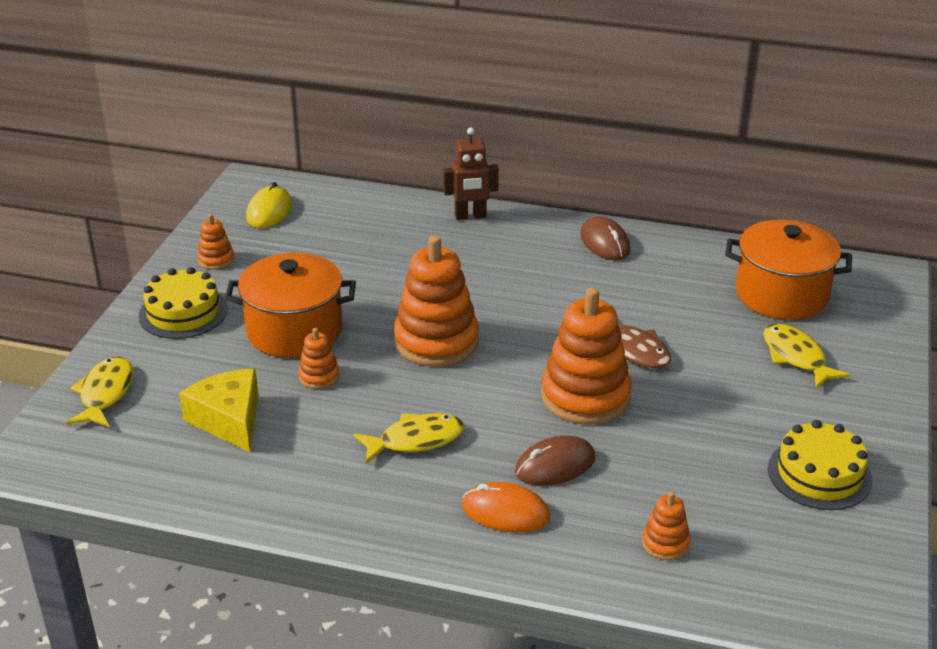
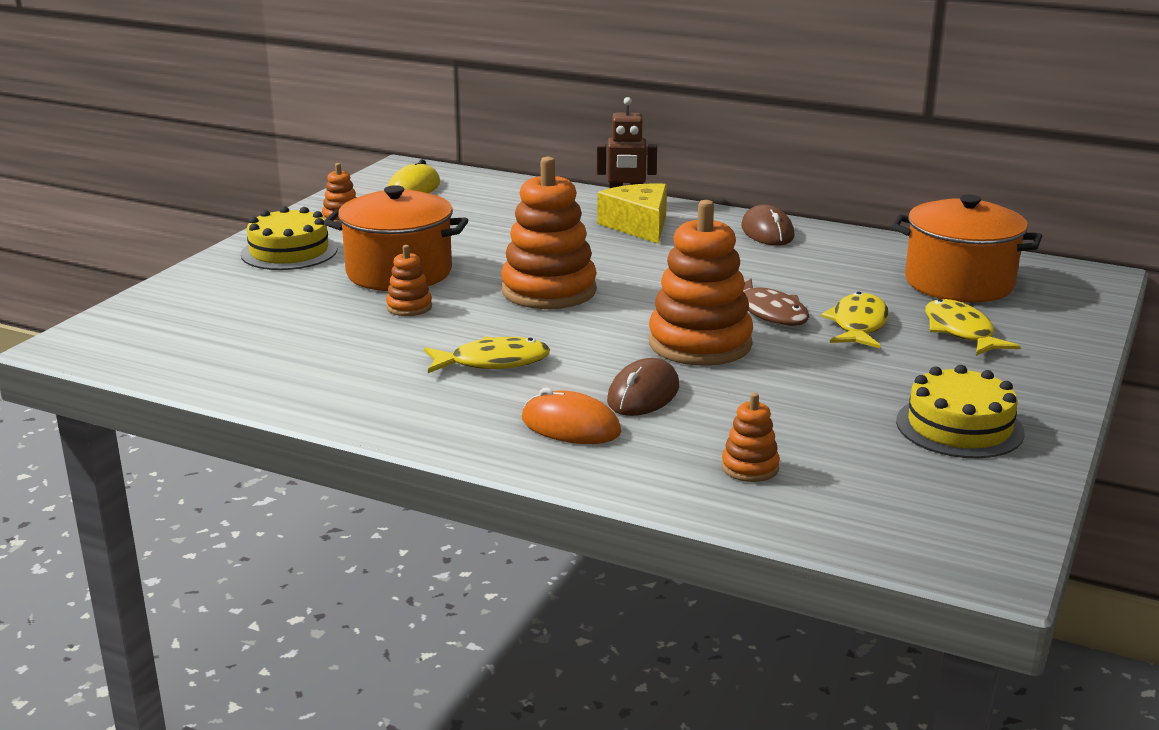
camera: 10 degrees right, 10 degrees down
yellow fish [66,356,133,427] -> yellow fish moved to [821,292,889,348]
yellow cheese [179,368,259,452] -> yellow cheese moved to [597,183,667,244]
brown mouse [515,435,595,486] -> brown mouse turned 45 degrees counterclockwise [607,358,679,416]

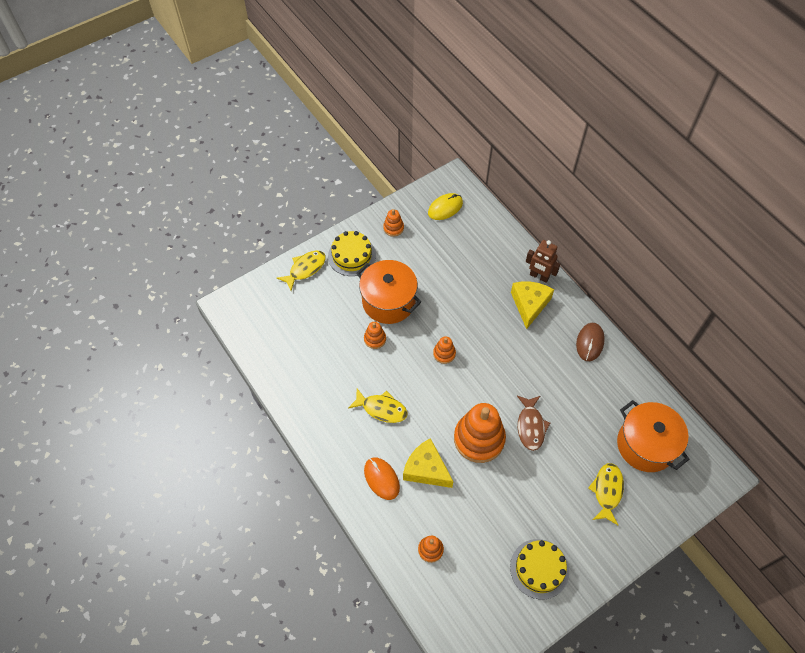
camera: 30 degrees right, 35 degrees up
orange stacking toy [501,157,597,309] -> orange stacking toy [433,336,456,364], size x0.47
brown mouse [607,358,679,416] -> yellow cheese [403,438,453,488]
yellow fish [821,292,889,348] -> yellow fish moved to [277,251,326,291]

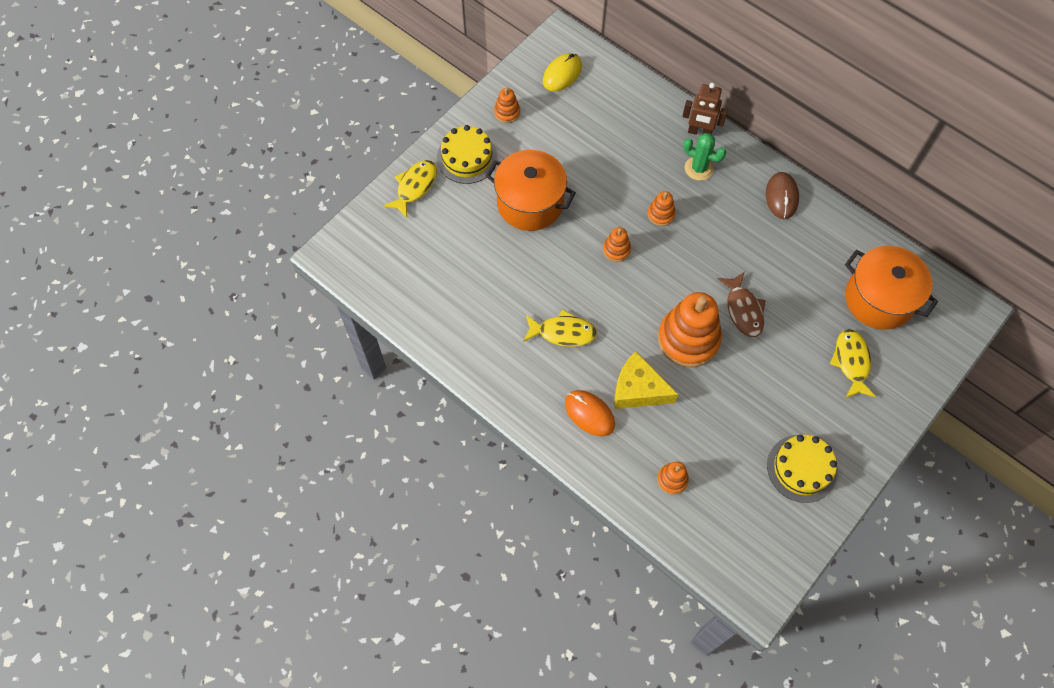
camera: 15 degrees left, 5 degrees up
orange stacking toy [364,322,386,349] -> orange stacking toy moved to [648,191,676,226]
yellow cheese [511,282,554,329] -> green cactus [683,133,726,181]

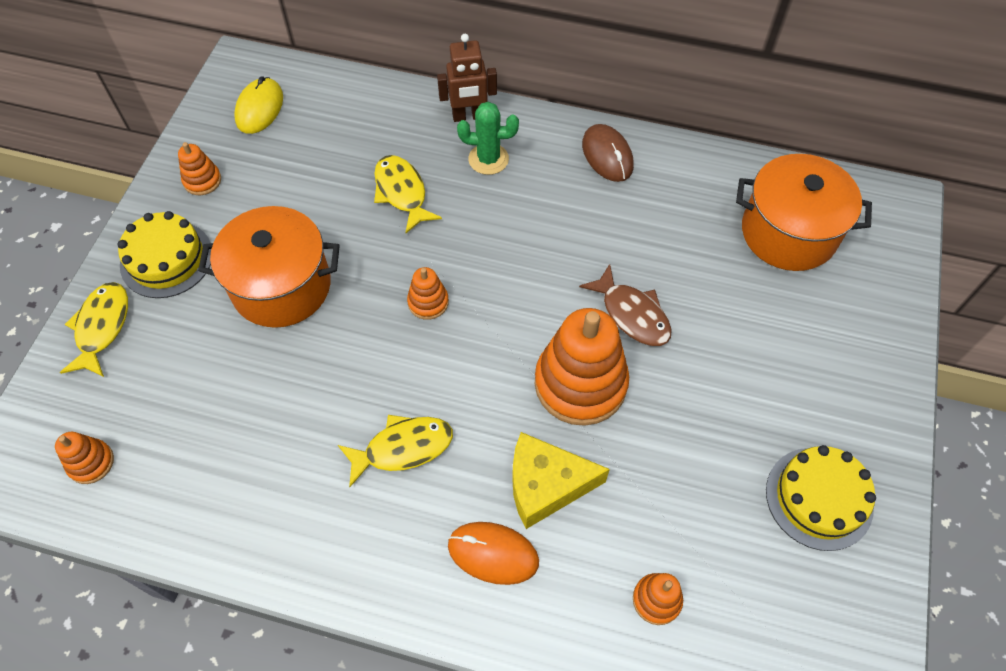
camera: 25 degrees left, 5 degrees down
orange stacking toy [648,191,676,226] -> orange stacking toy moved to [55,432,114,484]
yellow fish [830,329,876,398] -> yellow fish moved to [374,155,442,233]

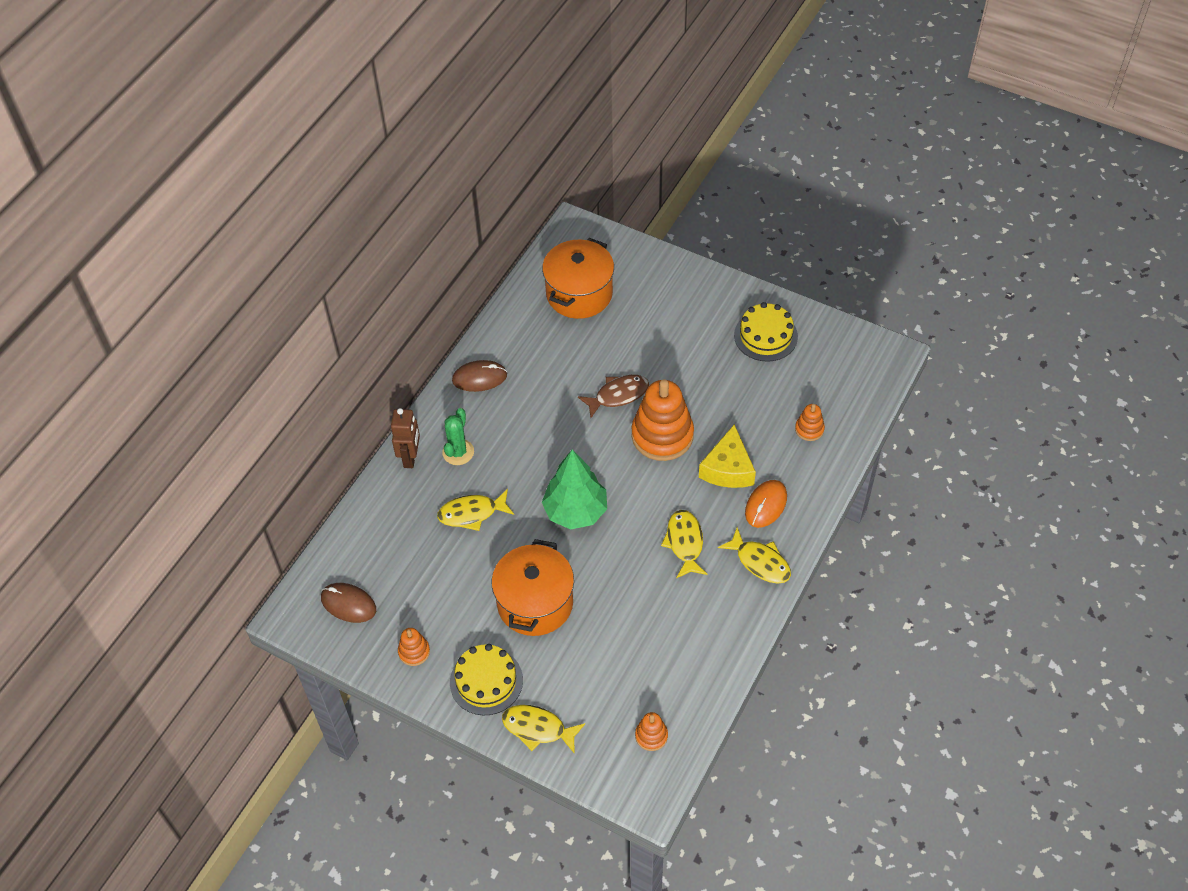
camera: 75 degrees left, 5 degrees down
yellow mouse [234,76,283,134] -> brown mouse [321,583,376,623]
orange stacking toy [407,267,449,320] -> green tree [542,449,607,530]
none -> yellow fish [718,527,791,584]

